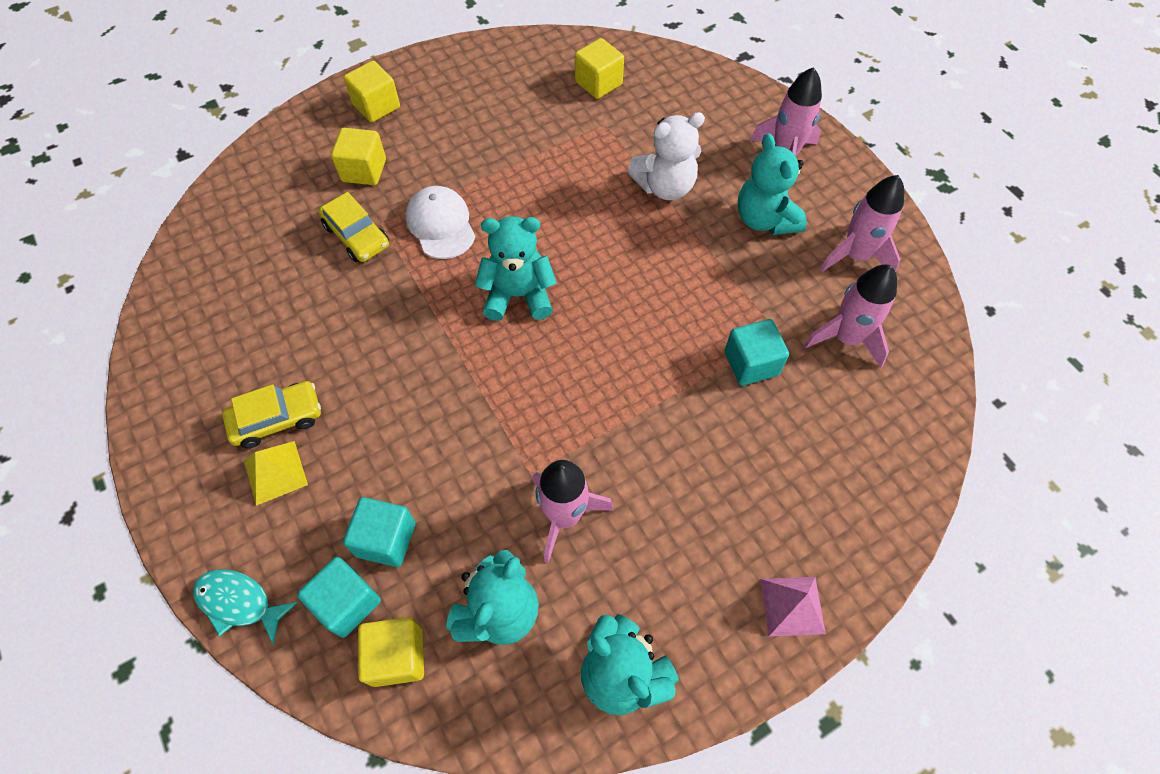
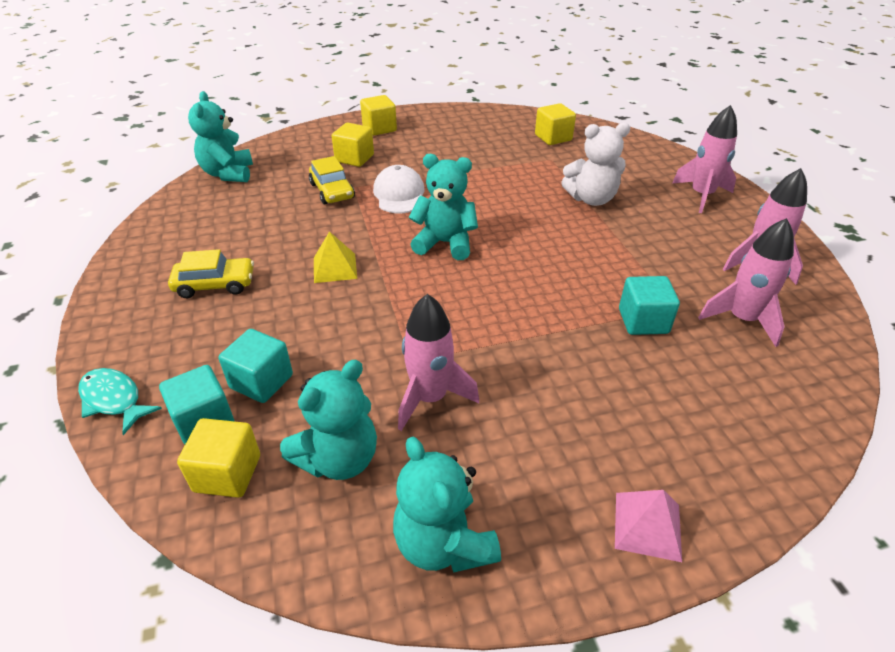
camera: 15 degrees right, 20 degrees down
yellow pyramid [244,441,308,506] -> yellow pyramid moved to [314,231,357,283]
turquoise teddy bear [738,133,807,235] -> turquoise teddy bear moved to [188,91,253,182]

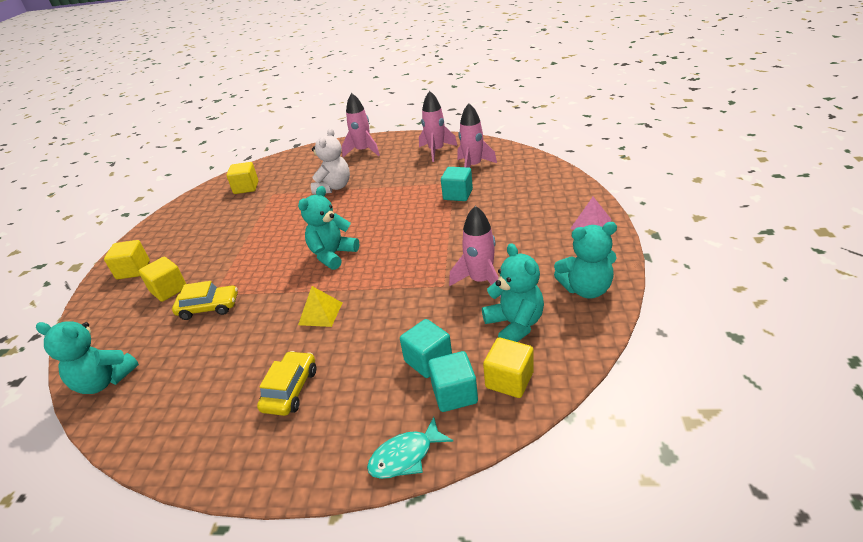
camera: 65 degrees left, 5 degrees down
white cap [373,165,425,213] -> none

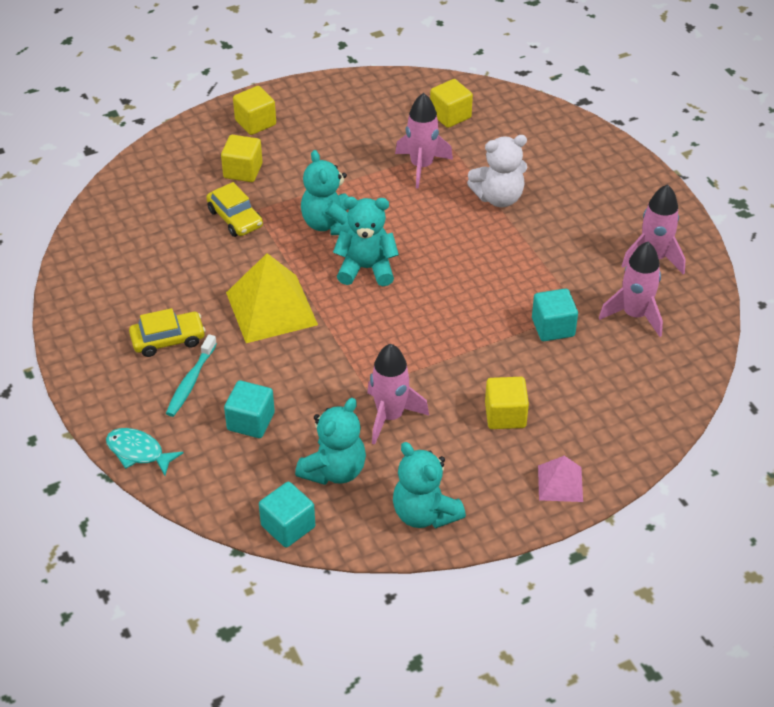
camera: 55 degrees right, 10 degrees up
turquoise teddy bear [36,321,139,394] -> turquoise teddy bear moved to [301,150,350,235]
yellow pyramid [298,286,342,327] -> yellow pyramid [226,253,318,343], size x1.89
pink rocket [342,93,380,157] -> pink rocket moved to [395,93,453,189]
turquoise cube [428,351,478,412] -> turquoise cube moved to [259,482,315,548]
yellow cube [483,338,533,398] -> yellow cube moved to [485,377,529,429]
none -> turquoise toothbrush [166,334,217,417]

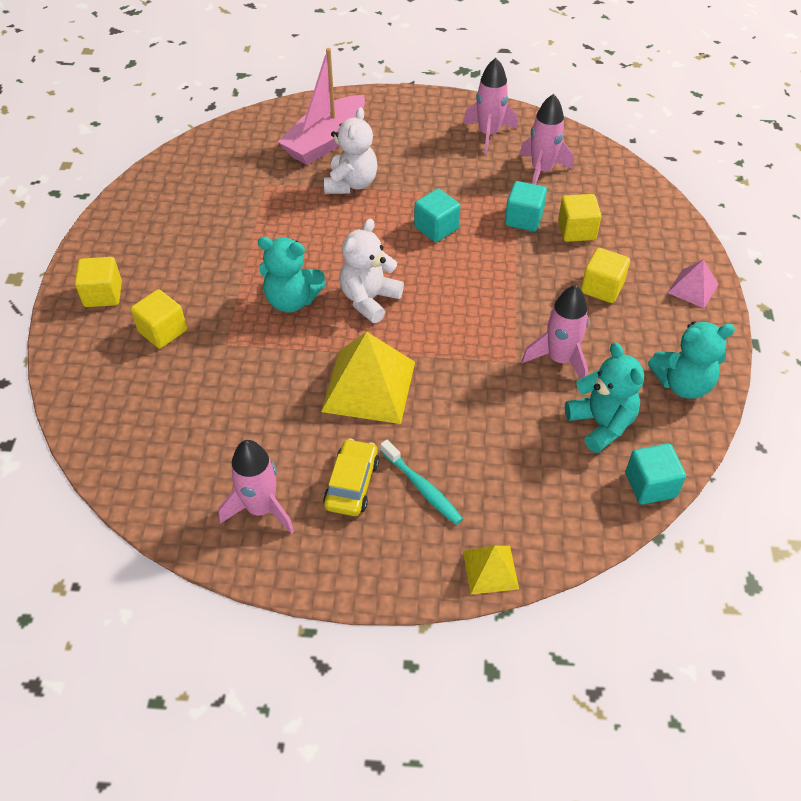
camera: 60 degrees left, 5 degrees up
turquoise fish [106,428,184,476] -> yellow pyramid [463,545,519,595]
yellow car [206,182,263,237] -> none
turquoise cube [224,380,275,438] -> turquoise cube moved to [414,189,460,242]
turquoise teddy bear [333,197,399,286] -> white teddy bear [339,218,404,323]
pink rocket [395,93,453,189] -> pink rocket moved to [218,440,294,534]
yellow cube [430,79,473,128] -> yellow cube moved to [558,194,602,242]
none -> pink boat [278,48,365,165]

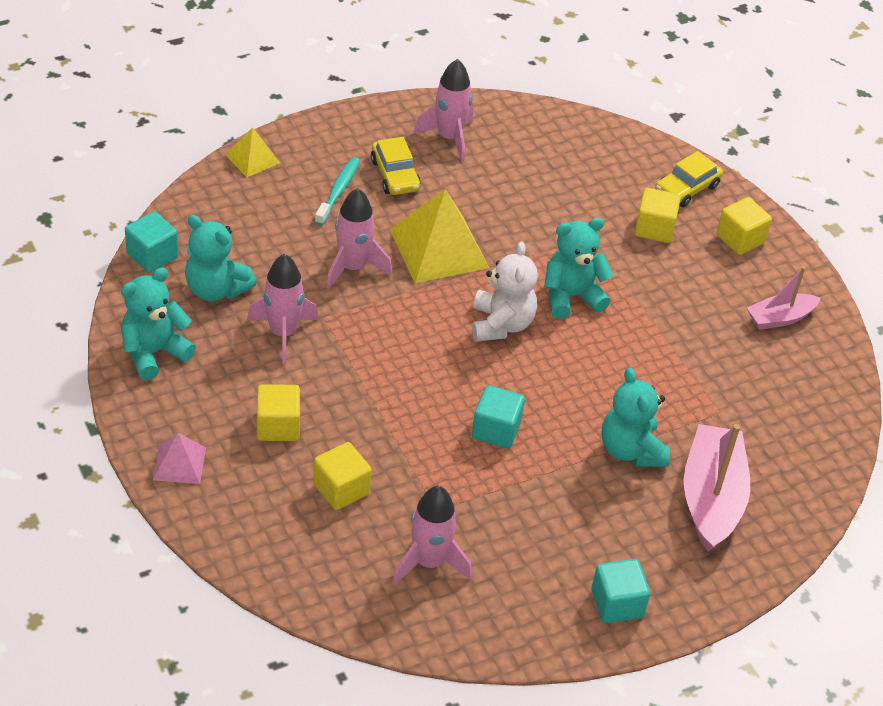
camera: 145 degrees right, 5 degrees down
white teddy bear [324,107,378,194] -> turquoise teddy bear [602,368,670,467]
turquoise toothbrush [380,440,463,525] -> turquoise toothbrush turned 90 degrees clockwise [315,157,360,225]
pink rocket [463,58,518,154] -> pink rocket moved to [326,188,392,289]
turquoise cube [505,181,547,231] -> turquoise cube moved to [591,559,650,623]
none -> yellow car [655,151,723,207]
none -> pink boat [747,266,821,330]

